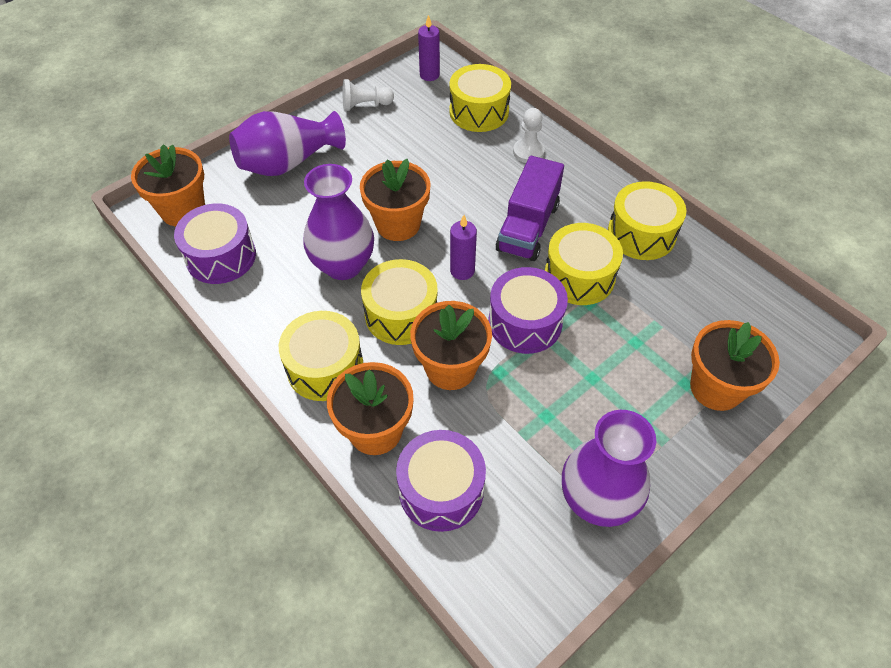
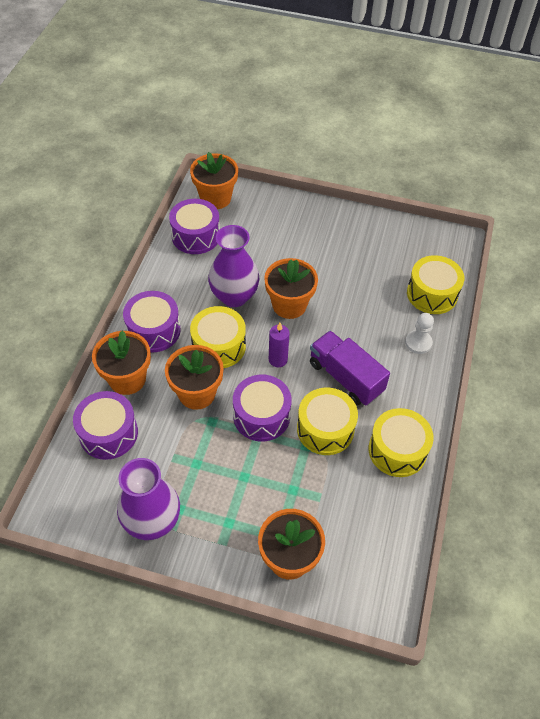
camera: 55 degrees right, 0 degrees up
purple vase [229,111,346,176] -> none
yellow drum [279,311,363,401] -> purple drum [123,291,181,353]
white pawn [343,79,394,111] -> none
purple candle [418,15,440,81] -> none
purple truck [496,156,564,261] -> purple truck turned 60 degrees clockwise [310,331,390,406]

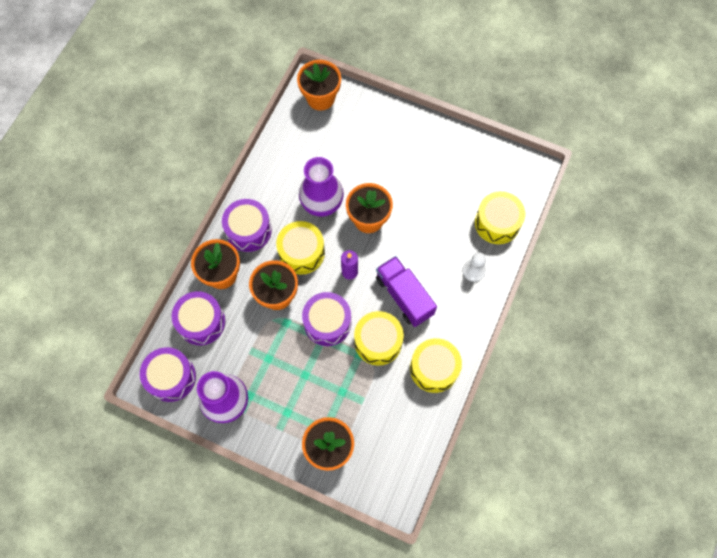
camera: 10 degrees right, 15 degrees up
purple drum [169,199,220,254] -> purple drum moved to [140,347,196,402]

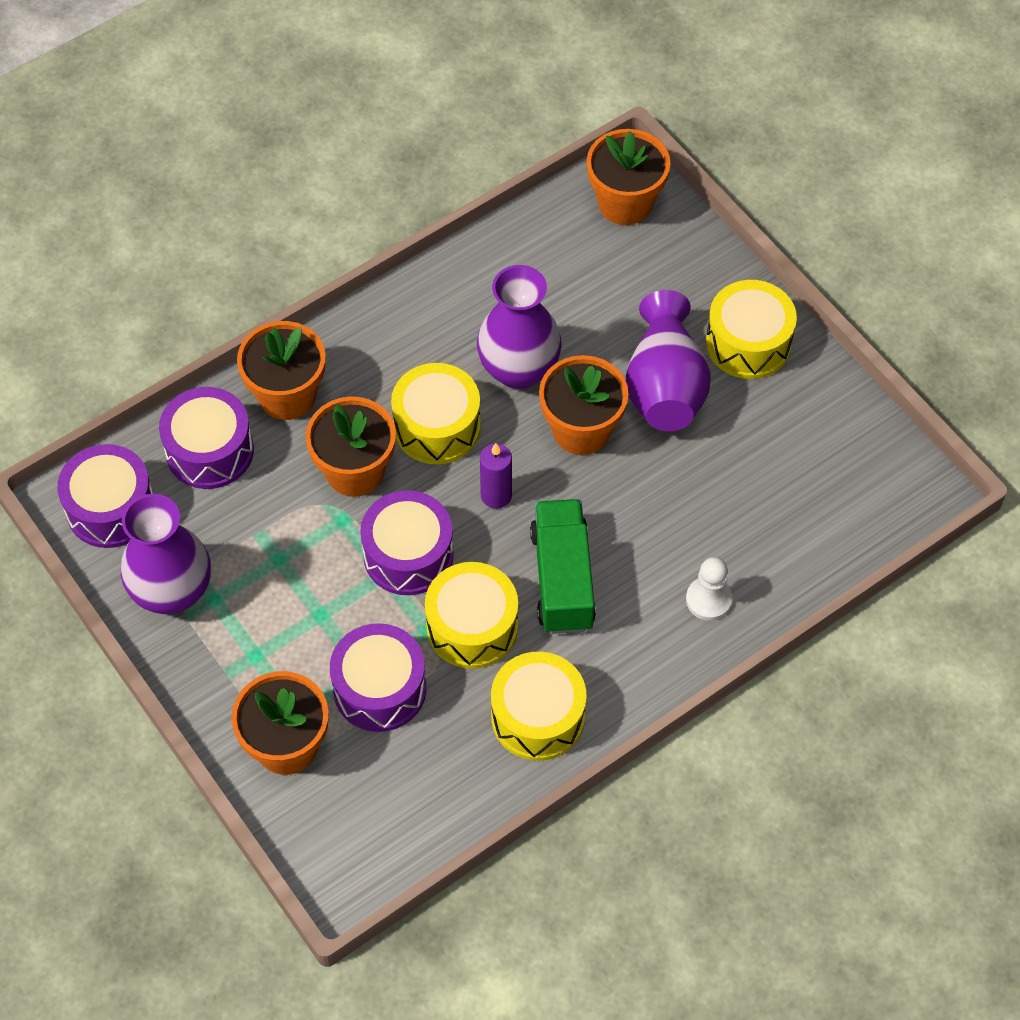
camera: 30 degrees right, 10 degrees down
purple drum [222,199,272,252] -> purple drum moved to [330,623,426,732]
purple truck [376,256,437,327] -> green truck [530,499,596,634]
yellow drum [475,191,525,244] -> yellow drum moved to [706,280,797,379]
none -> purple vase [626,290,711,431]

